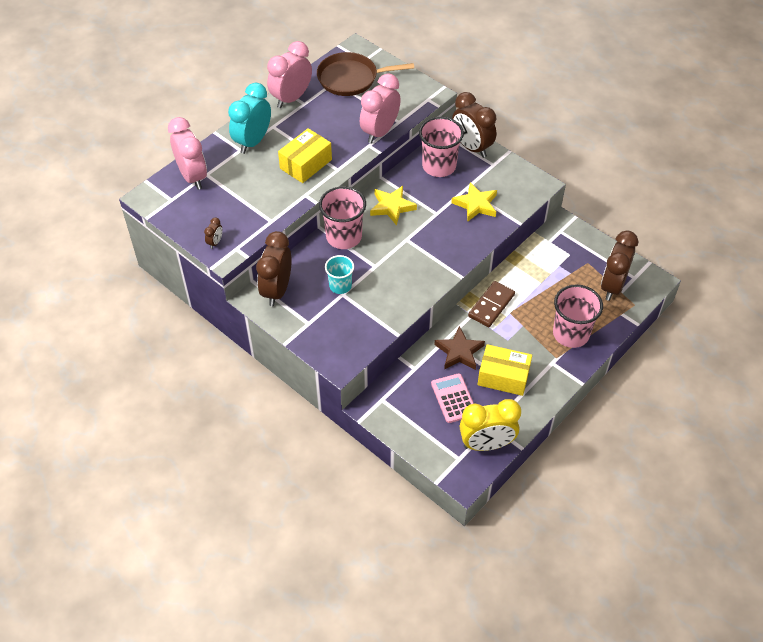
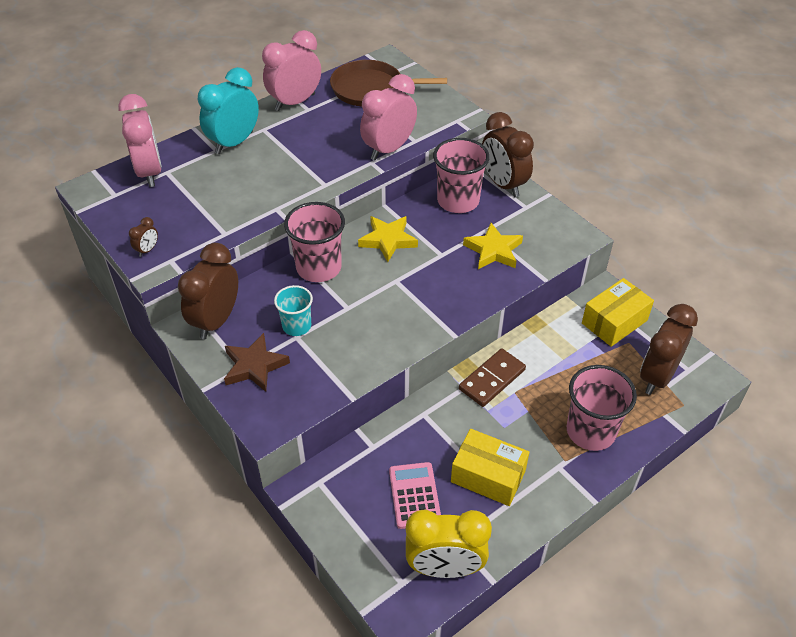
camera: 10 degrees right, 5 degrees down
yellow box [278,128,332,183] -> yellow box moved to [582,278,654,347]
brown star [434,326,485,370] -> brown star moved to [224,333,290,392]

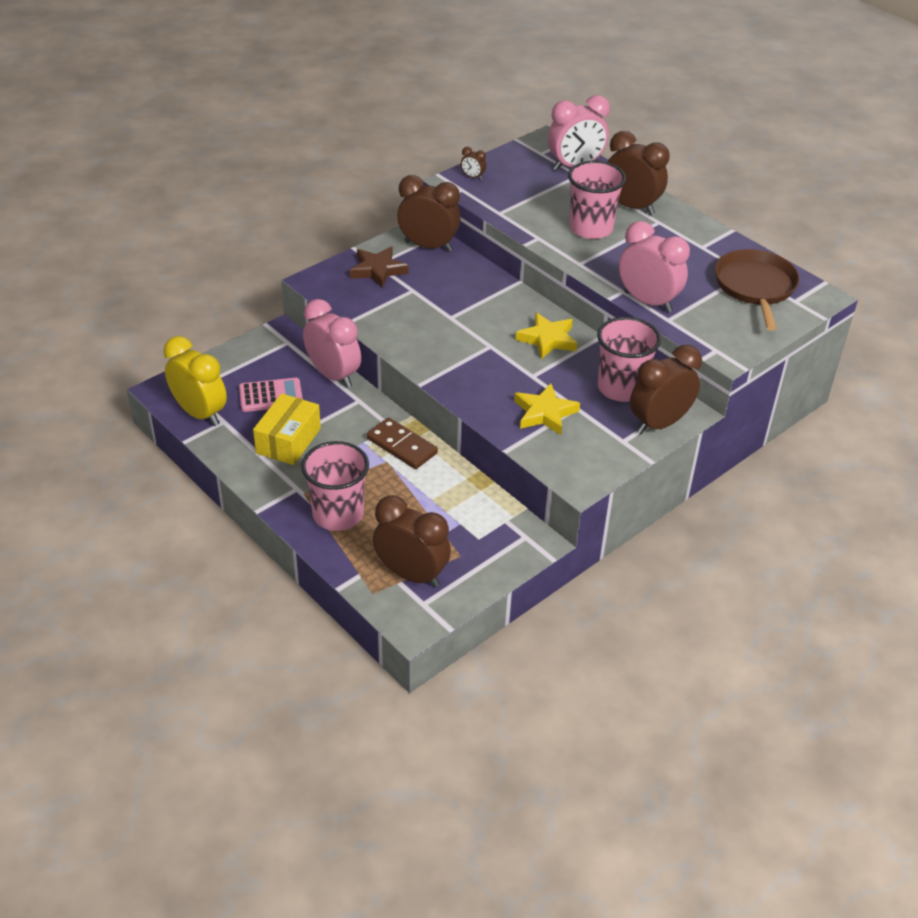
camera: 85 degrees right, 5 degrees down
turquoise clock [198,67,259,154] -> brown clock [608,131,670,215]
pink clock [262,30,321,111] -> pink clock moved to [303,299,361,388]
turquoise cup [274,285,313,336] -> none
pink cup [284,202,345,282] -> pink cup moved to [568,160,626,239]
yellow clock [406,510,492,578] -> yellow clock turned 135 degrees clockwise [163,336,227,426]
yellow box [582,278,654,347] -> none

